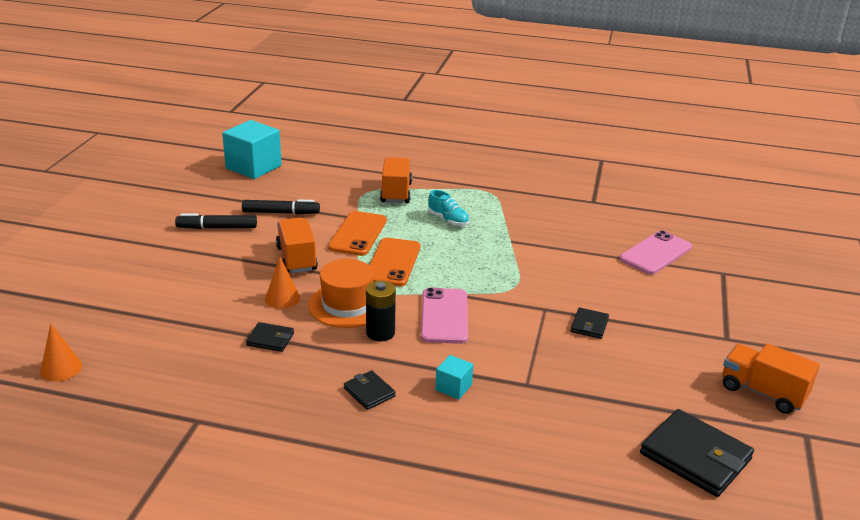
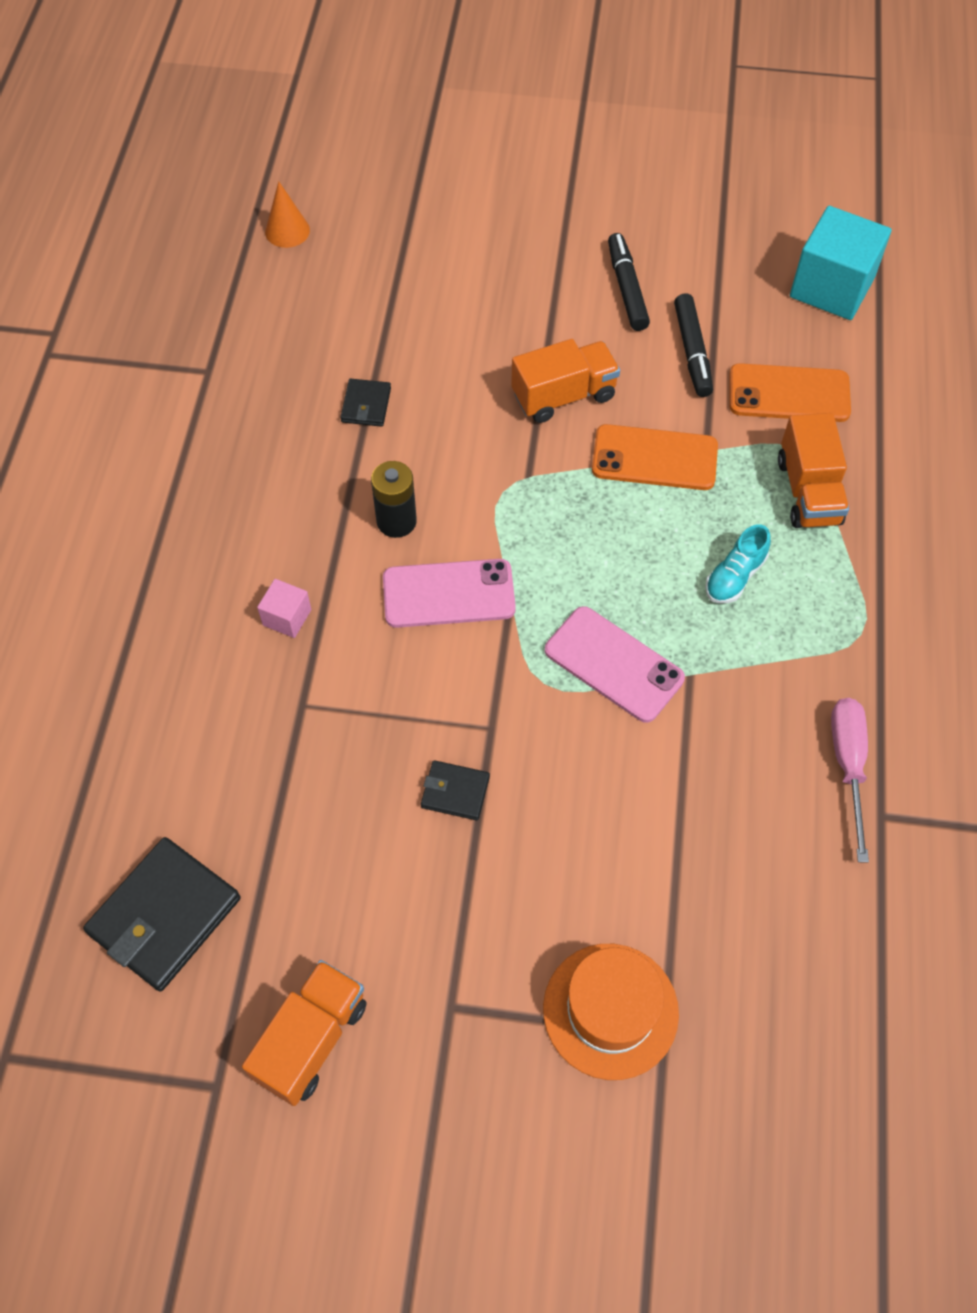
camera: 85 degrees right, 30 degrees up
orange cone [265,257,300,309] -> none
orange hat [308,259,374,328] -> orange hat moved to [543,944,679,1080]
black wallet [344,370,396,410] -> none
orange phone [369,238,420,286] -> orange phone moved to [729,363,851,422]
orange truck [380,157,412,203] -> orange truck turned 90 degrees clockwise [778,413,849,528]
turquoise cube [435,355,473,400] -> pink cube [257,579,311,638]
pink phone [619,230,692,275] -> pink phone moved to [545,606,685,723]
none -> pink screwdriver [831,698,869,863]

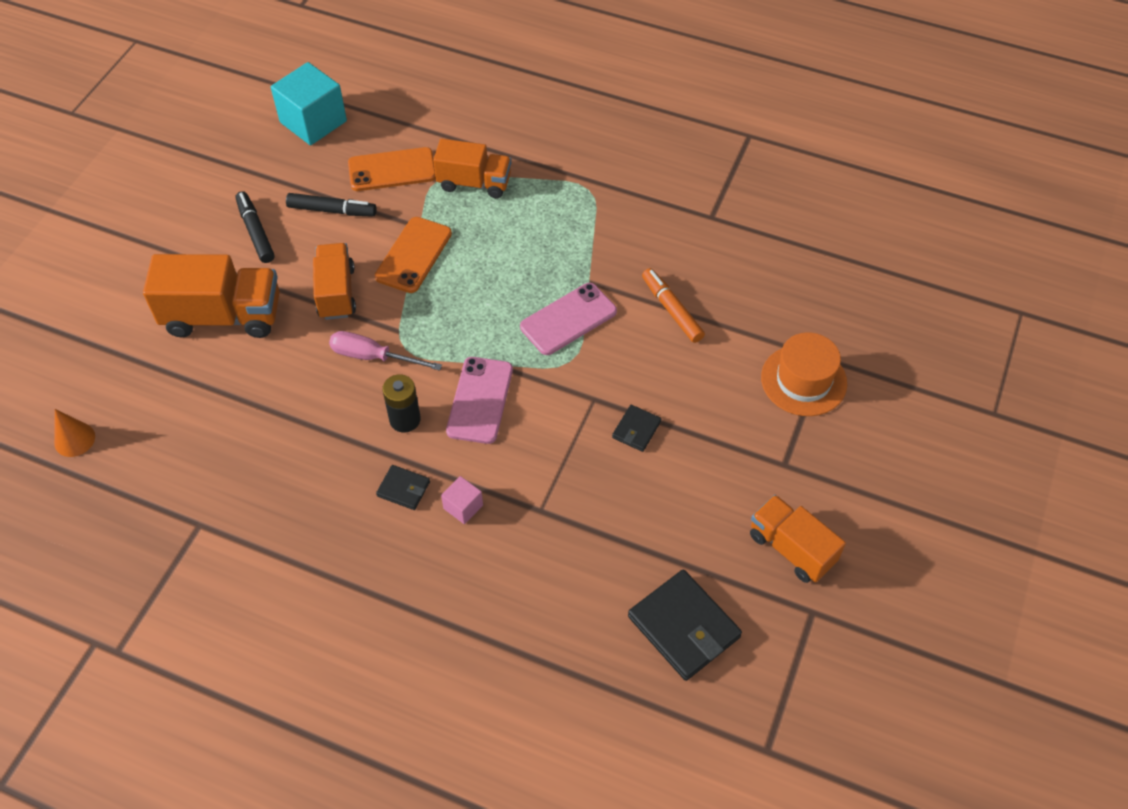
camera: 75 degrees left, 5 degrees down
black wallet [341,379,391,427] -> black wallet moved to [376,465,430,510]
black marker [608,233,650,331] -> black marker turned 60 degrees clockwise [235,191,275,263]
turquoise shoe [705,524,771,603] -> none
orange phone [729,363,851,422] -> orange phone turned 60 degrees clockwise [348,147,436,191]
pink screwdriver [831,698,869,863] -> pink screwdriver moved to [329,331,442,371]
none -> orange truck [143,254,280,338]
none -> orange marker [642,268,705,343]

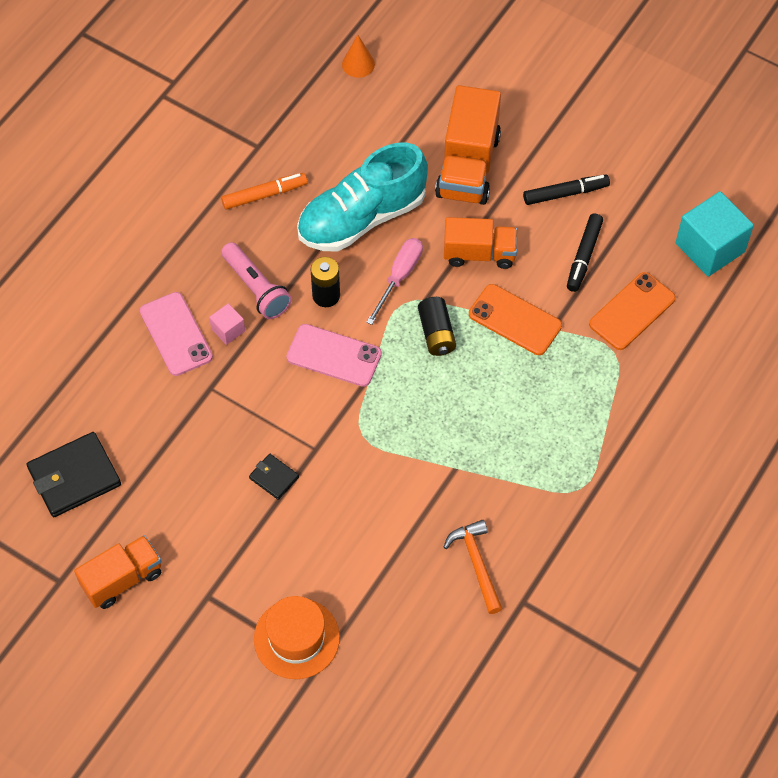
camera: 100 degrees right, 5 degrees up
orange phone [348,147,436,191] -> orange phone turned 45 degrees clockwise [589,272,676,350]
black wallet [376,465,430,510] -> pink flashlight [221,242,292,319]
orange truck [433,139,511,198] -> none
pink phone [520,283,617,355] -> pink phone moved to [140,292,213,376]
orange marker [642,268,705,343] -> orange marker moved to [221,173,308,210]
none -> turquoise shoe [297,143,428,252]
none -> black battery [418,297,456,356]
none -> orange hammer [444,520,503,614]

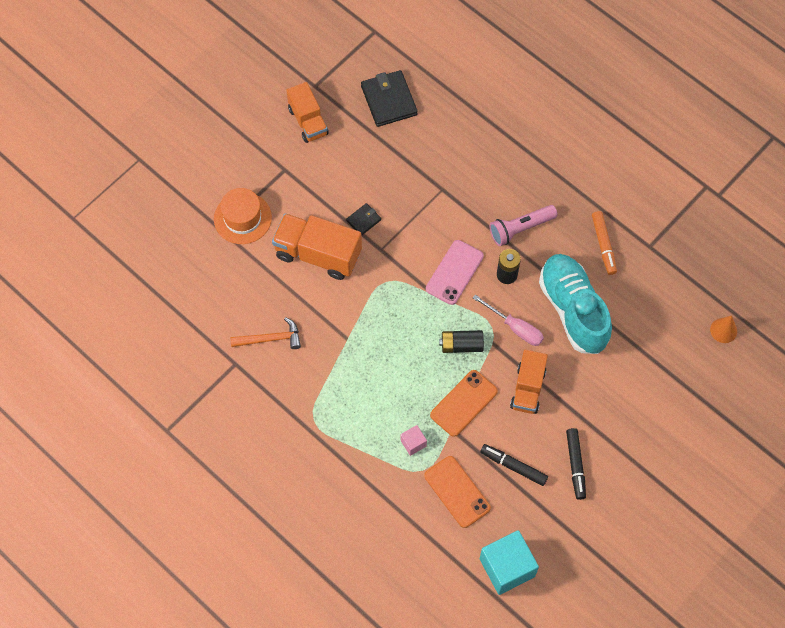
camera: 100 degrees right, 5 degrees up
pink phone [140,292,213,376] -> none
pink cube [209,303,245,345] -> pink cube moved to [400,425,427,456]
orange truck [435,85,501,205] -> orange truck moved to [272,214,362,280]

